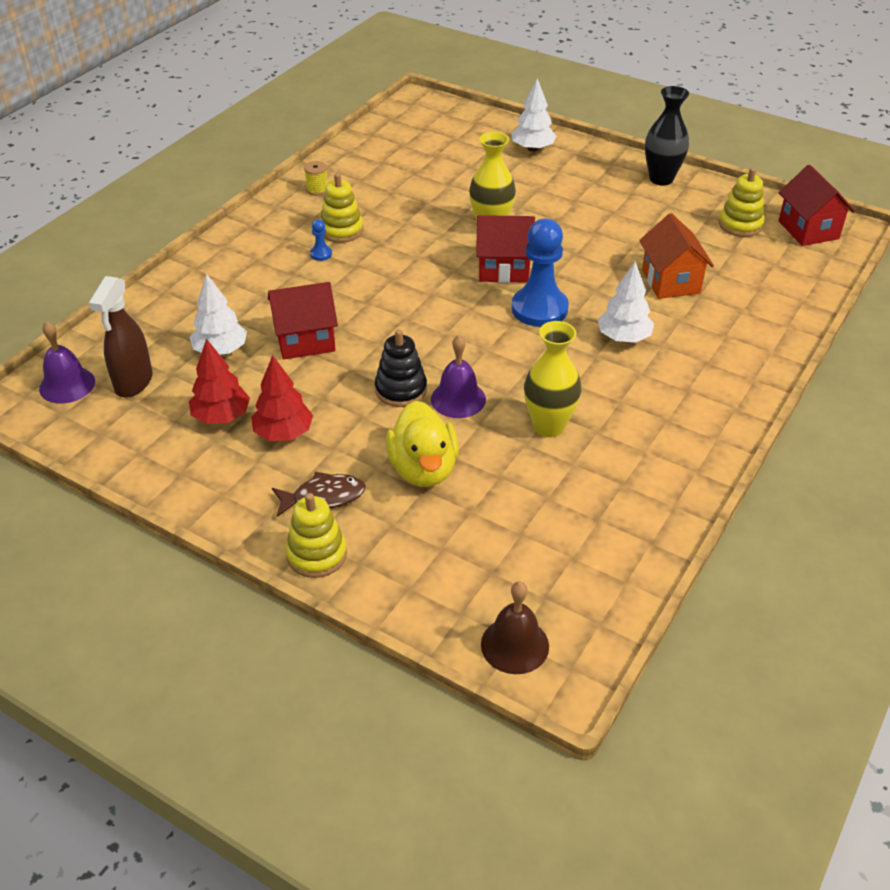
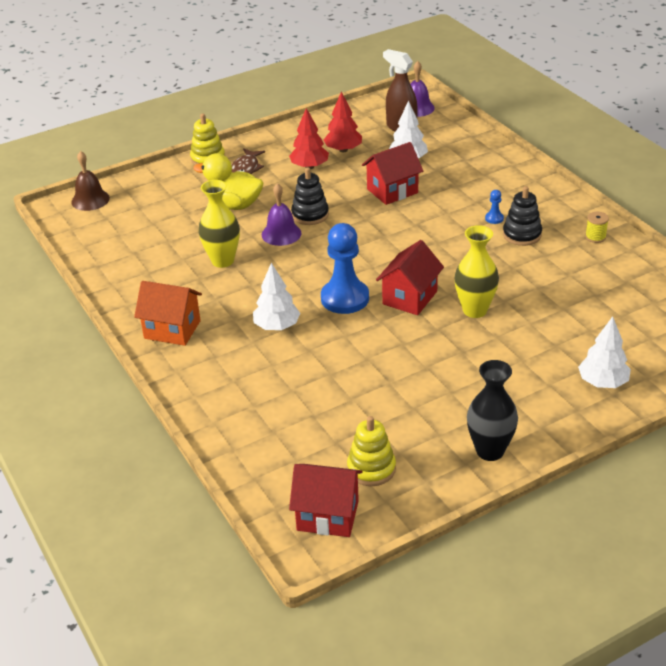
camera: 120 degrees right, 5 degrees down
red house [268,282,338,359] -> red house turned 45 degrees clockwise [362,142,423,205]
yellow stacking toy [320,173,364,243] -> black stacking toy [503,186,542,246]
orange house [639,213,714,299] -> orange house moved to [134,281,202,346]

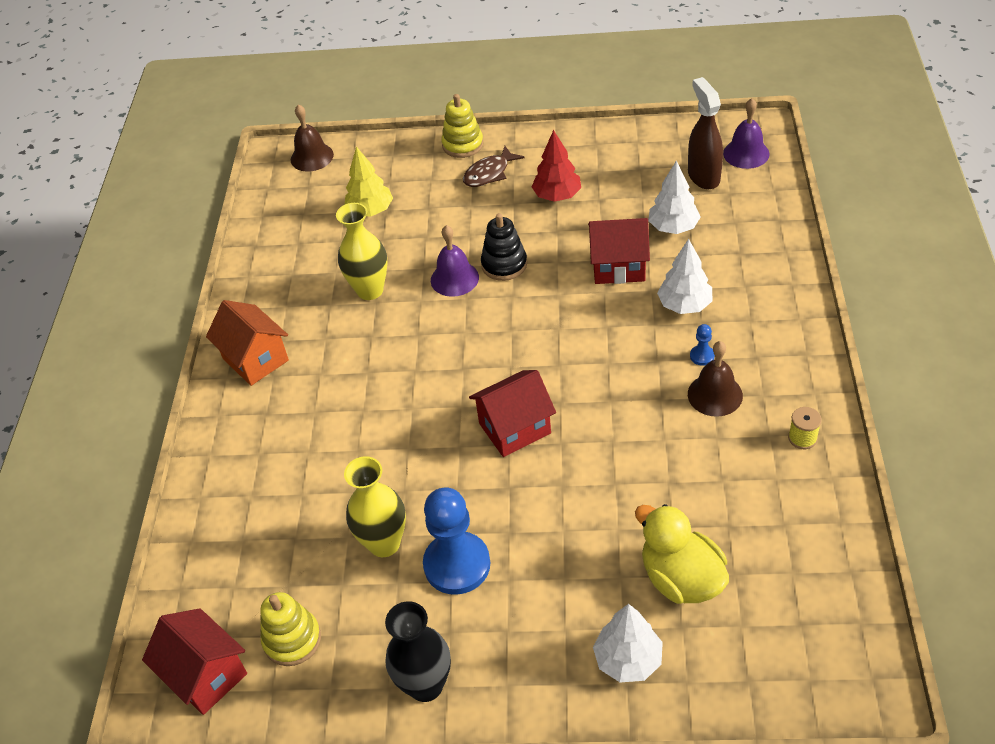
camera: 35 degrees right, 10 degrees up
yellow duck [193,153,264,210] -> yellow duck moved to [635,504,729,604]
white tree [253,263,300,330] -> white tree moved to [657,239,712,314]
blue pawn [321,223,369,314] -> blue pawn moved to [423,488,490,595]
red tree [324,92,362,152] -> none
yellow vase [454,225,499,318] -> yellow vase moved to [344,456,406,557]
black stacking toy [503,186,542,246] -> brown bell [688,341,743,417]
none -> yellow tree [344,147,393,216]

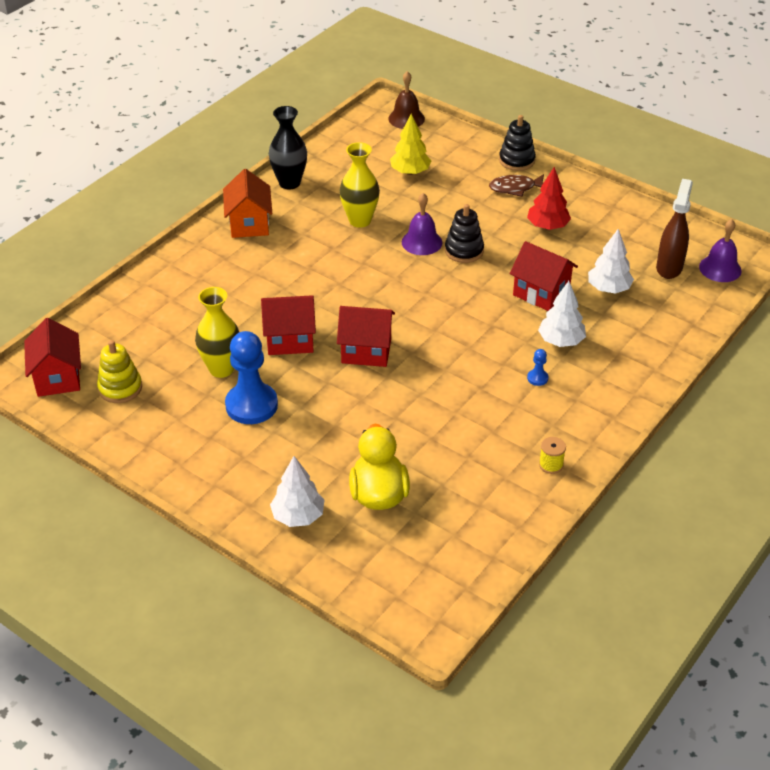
camera: 30 degrees right, 5 degrees down
black vase [385,601,451,702] -> black vase moved to [269,106,307,189]
yellow stacking toy [441,94,483,158] -> black stacking toy [499,115,536,171]
brown bell [688,341,743,417] -> none
none -> red house [261,295,316,355]

